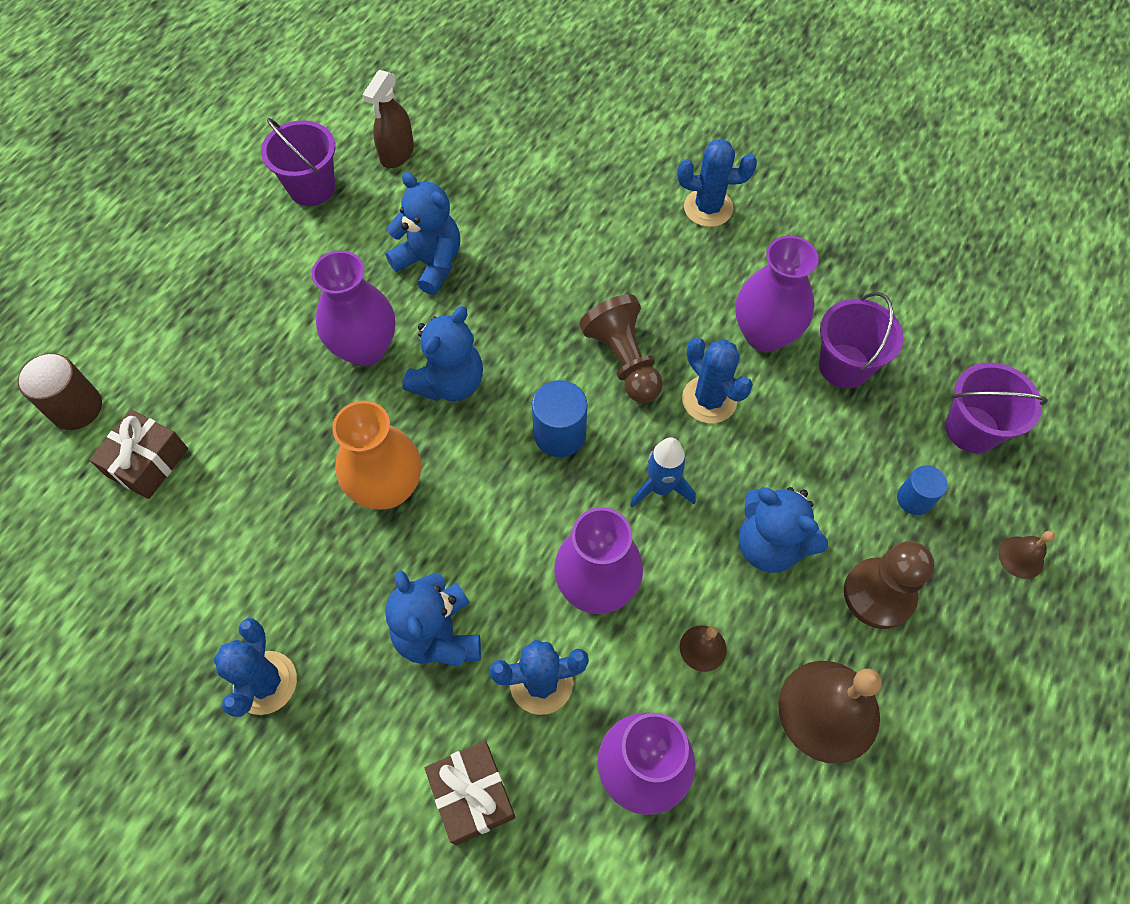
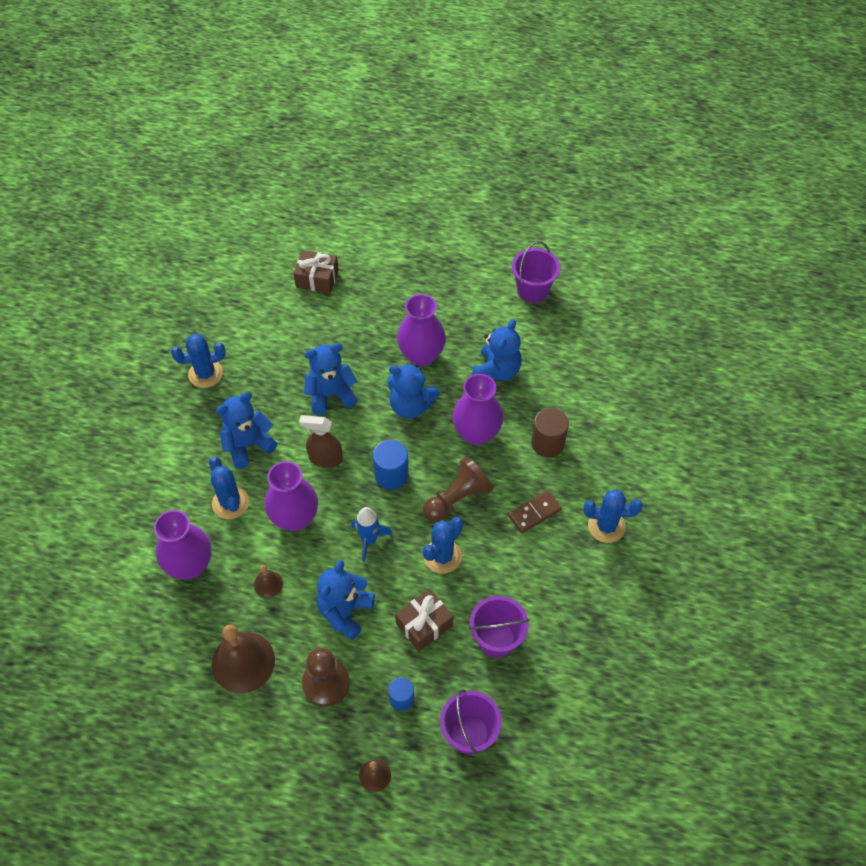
camera: 75 degrees right, 5 degrees down
brown cylinder [18,353,102,430] -> brown cylinder moved to [531,408,569,457]
orange vase [332,401,421,510] -> blue teddy bear [304,343,358,415]
brown spray bottle [363,70,414,168] -> brown spray bottle moved to [299,415,343,468]
brown gift [425,741,515,845] -> brown gift moved to [395,589,453,651]
blue cactus [678,139,757,227] -> blue cactus turned 75 degrees counterclockwise [584,489,643,543]
purple vase [735,236,819,352] -> purple vase moved to [452,374,503,445]
none -> brown domino [508,490,562,533]

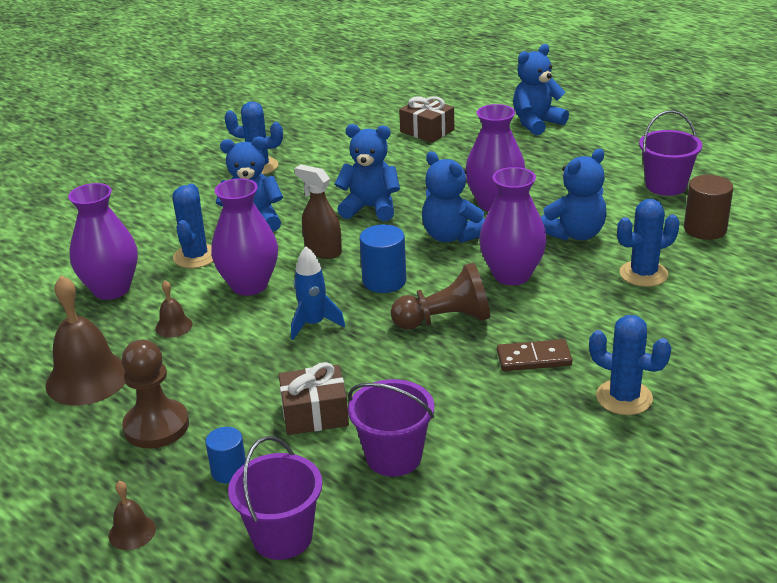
camera: 30 degrees right, 25 degrees down
blue teddy bear [317,560,375,640] -> blue teddy bear moved to [513,44,569,135]
blue cactus [423,517,463,574] -> blue cactus moved to [617,199,680,287]
brown cylinder [531,408,569,457] -> brown cylinder moved to [684,175,733,240]

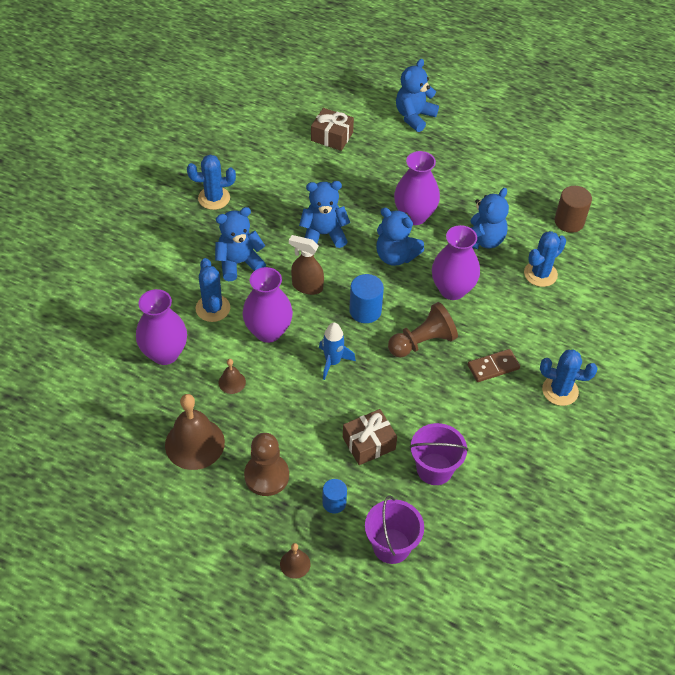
camera: 20 degrees left, 20 degrees up
purple bucket [639,110,702,196] -> none

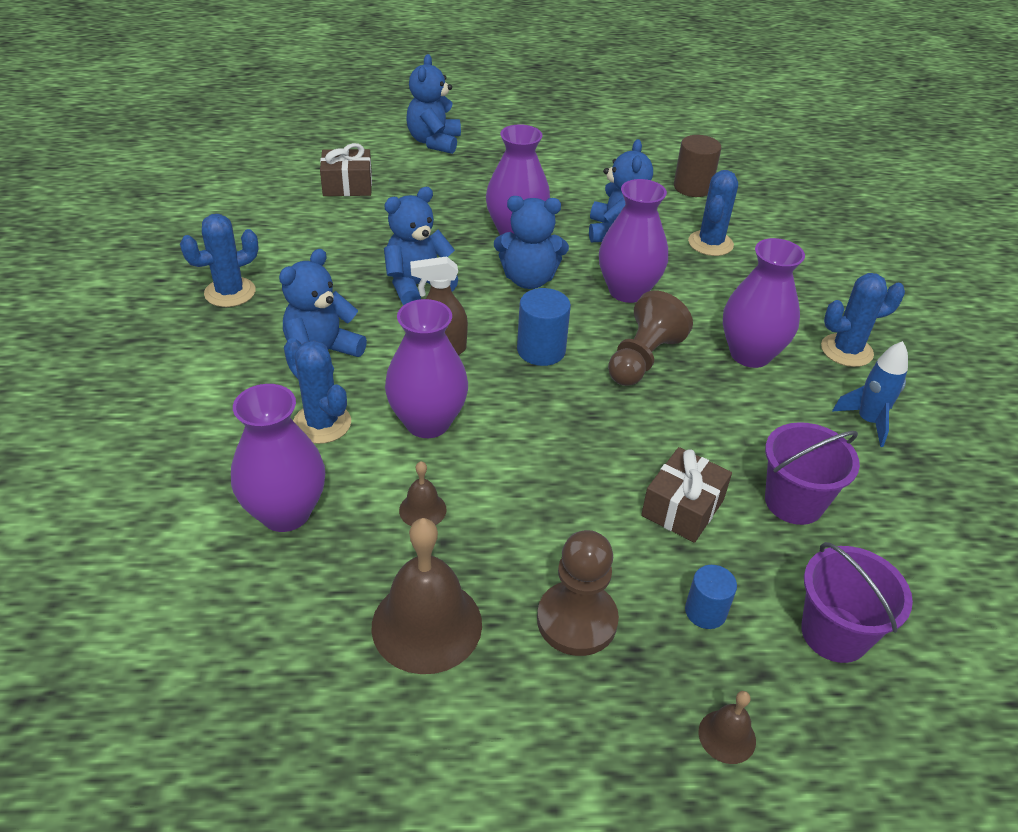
camera: 30 degrees left, 10 degrees down
blue rocket [319,323,356,380] -> blue rocket moved to [832,341,908,447]
brown domino [468,349,520,382] -> purple vase [723,238,805,368]

